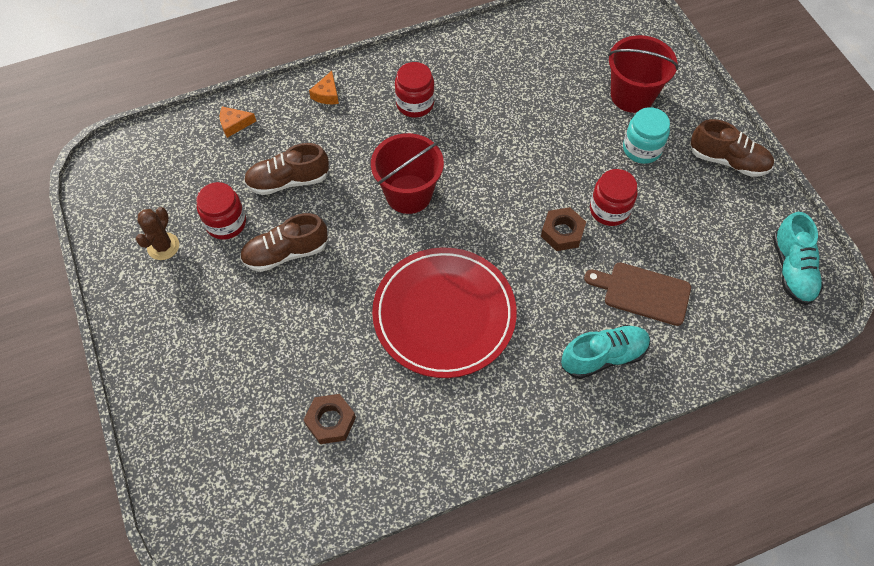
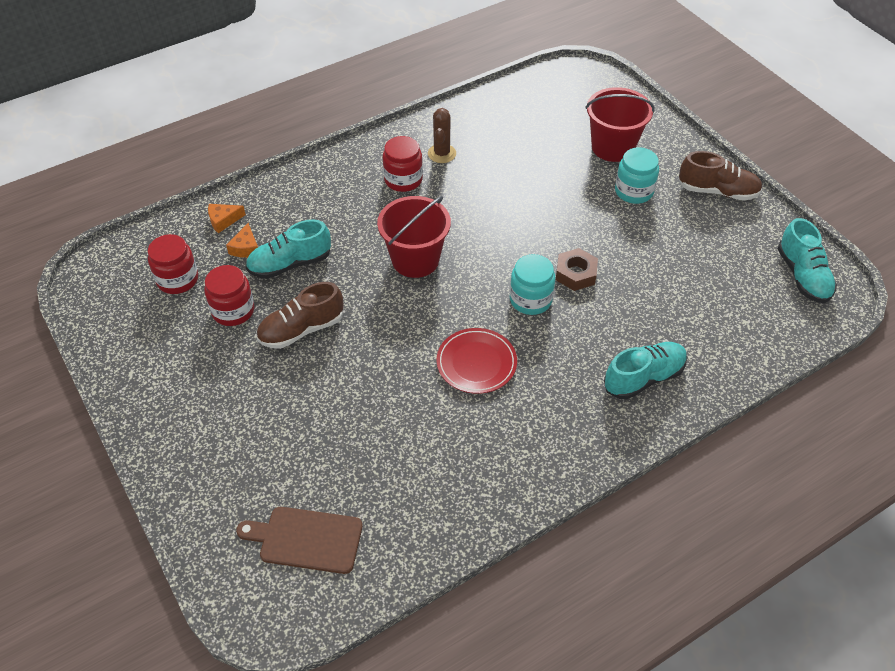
camera: 10 degrees left, 10 degrees down
brown cactus [136,207,179,260] -> brown cactus moved to [428,108,456,163]
brown shoe [244,143,329,195] -> turquoise shoe [246,219,331,279]
brown nut [304,394,356,444] -> none
orange cheese [309,71,339,104] -> orange cheese moved to [226,223,258,258]
red plate [372,247,517,378] -> red plate [437,328,517,394], size x0.55
brown cutting board [584,262,691,326] -> brown cutting board moved to [236,507,363,574]
red jar [590,169,637,226] -> red jar moved to [148,234,198,294]
none -> turquoise jar [510,254,555,315]

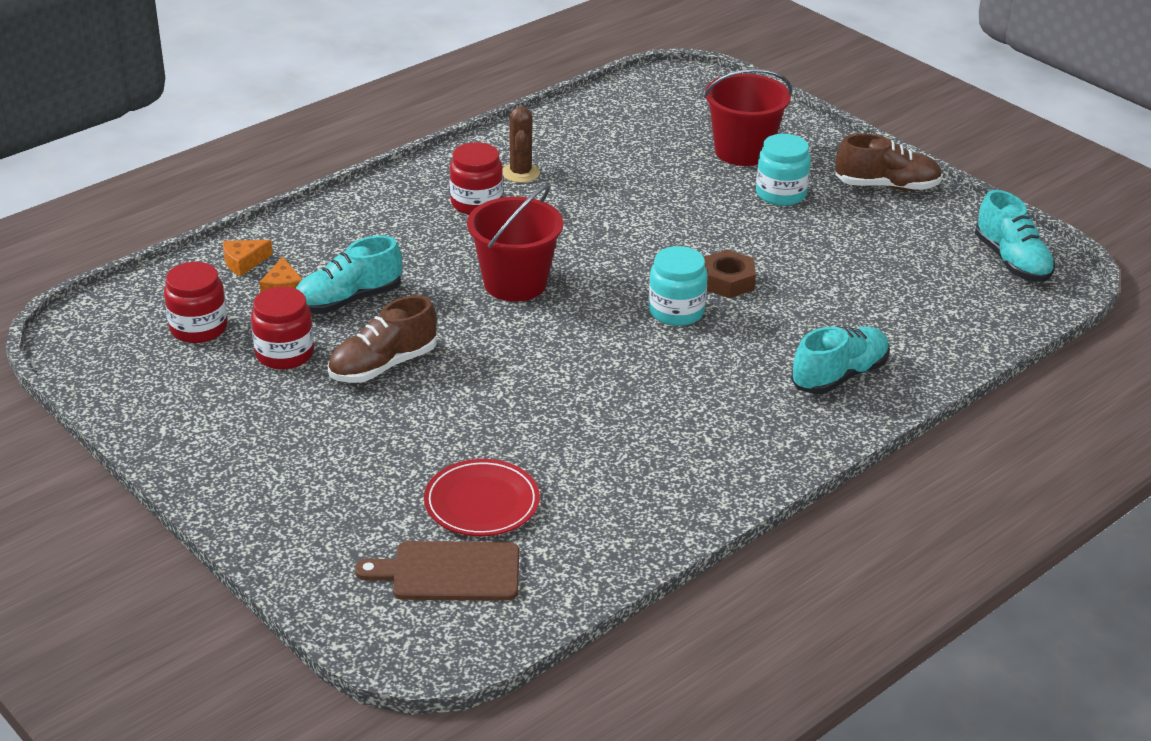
camera: 10 degrees left, 15 degrees down
red plate [437,328,517,394] -> red plate moved to [424,459,540,536]

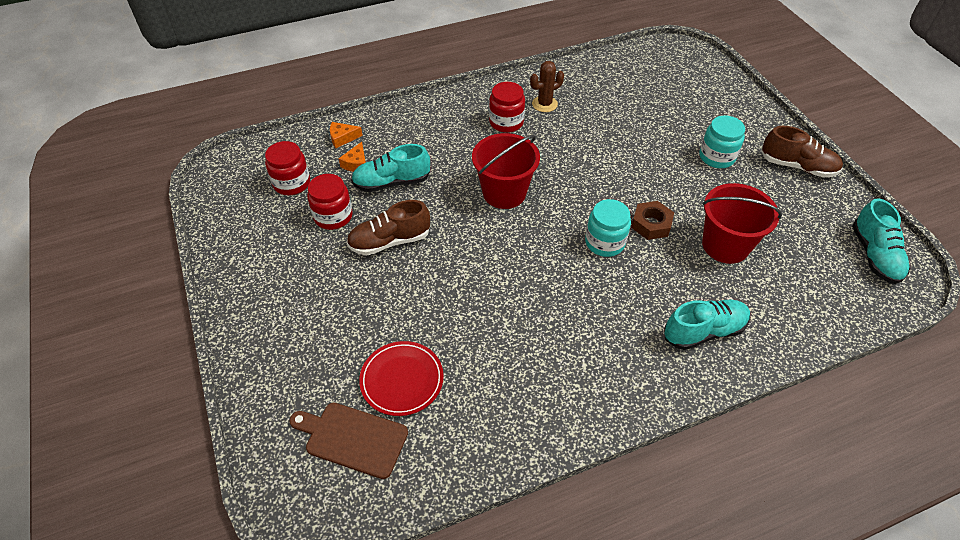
camera: 20 degrees right, 15 degrees up
brown cactus [503,106,540,183] -> brown cactus turned 45 degrees clockwise [530,61,564,112]
red bucket [704,69,792,166] -> red bucket moved to [702,183,782,264]

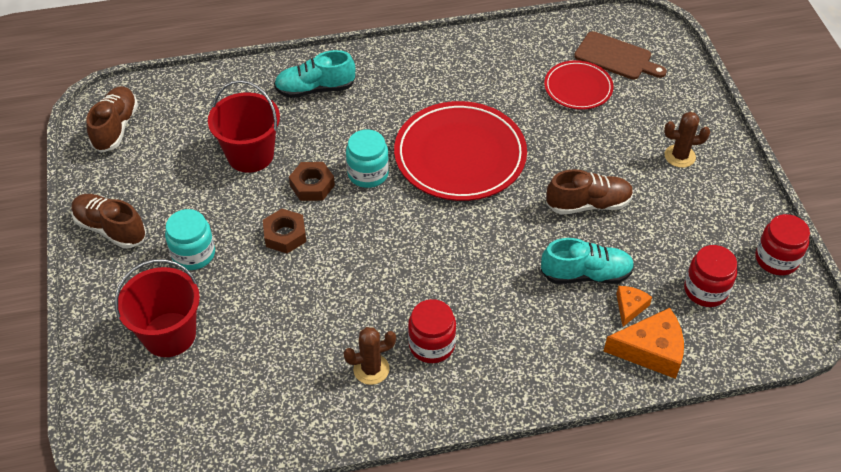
camera: 170 degrees left, 0 degrees up
red jar [307,174,353,230] -> red jar moved to [756,214,810,275]
orange cheese [330,122,363,148] -> orange cheese [603,308,684,379], size x1.82
red bucket [472,133,540,209] -> red bucket moved to [115,259,200,357]
turquoise shoe [852,198,910,284] -> brown shoe [87,86,138,152]
none -> brown nut [263,209,306,254]
none -> red plate [394,101,527,201]
none -> brown cactus [664,112,710,168]

